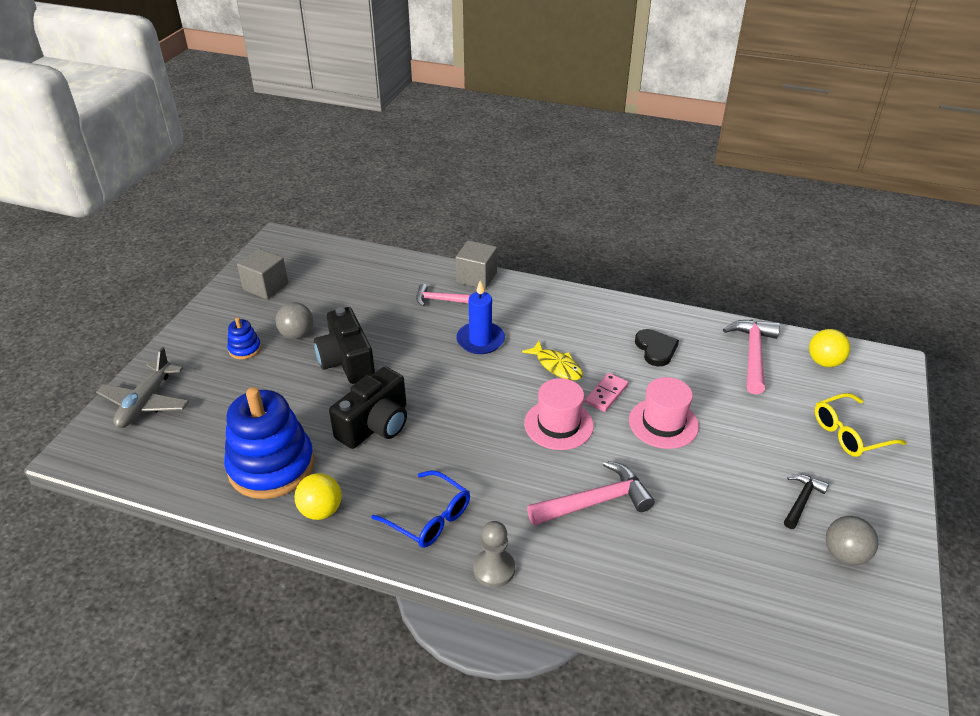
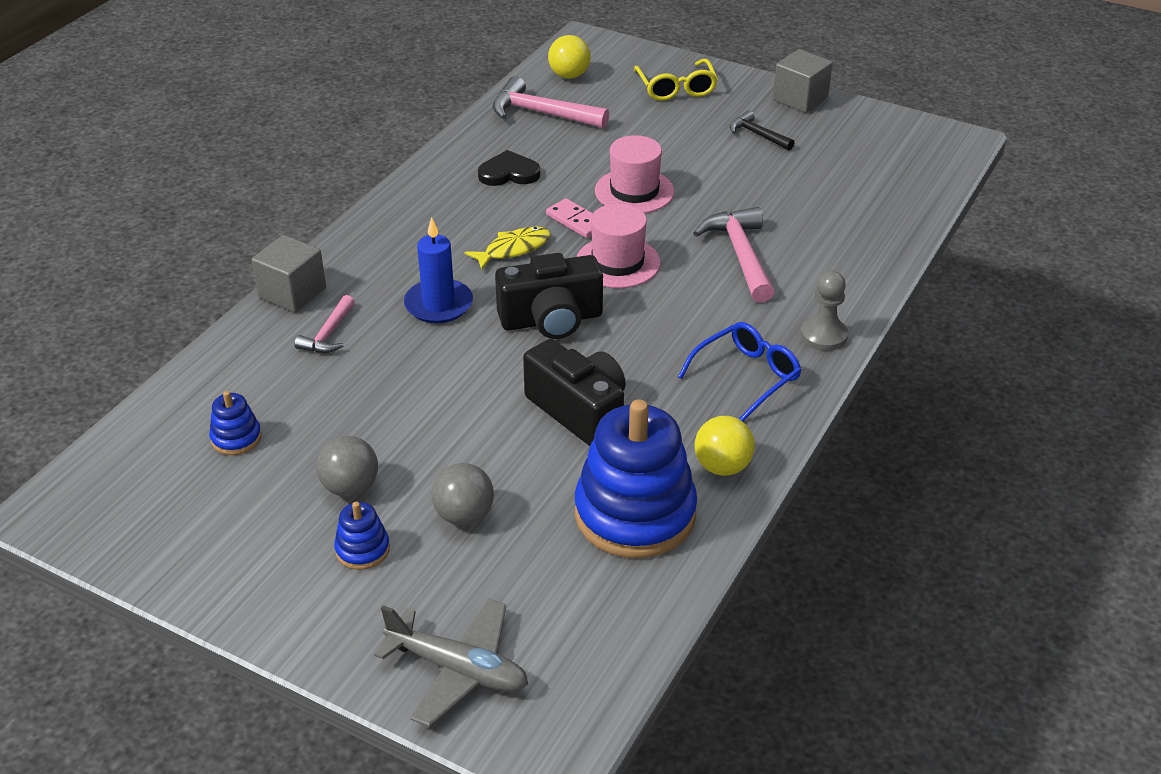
camera: 80 degrees left, 0 degrees up
grey cube [237,248,288,299] -> grey cube moved to [773,49,833,113]
black camera [314,307,375,384] -> black camera moved to [495,253,603,339]
grey ball [826,516,878,565] -> grey ball moved to [431,463,494,525]
none -> blue stacking toy [209,391,262,455]

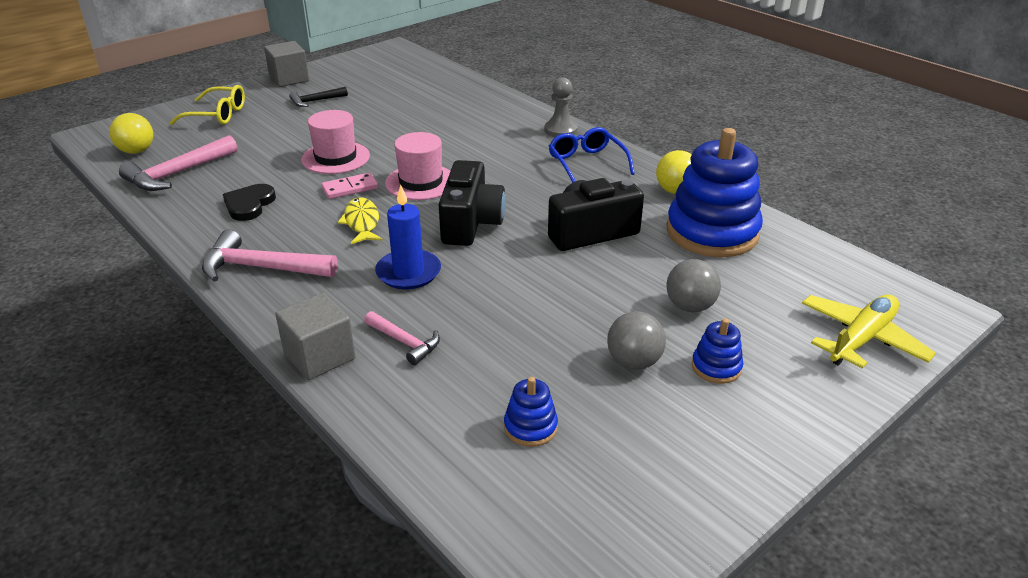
camera: 70 degrees left, 5 degrees down
grey plane [374,598,528,727] -> yellow plane [802,294,936,369]
pink hammer [693,207,775,303] -> pink hammer moved to [202,230,338,282]

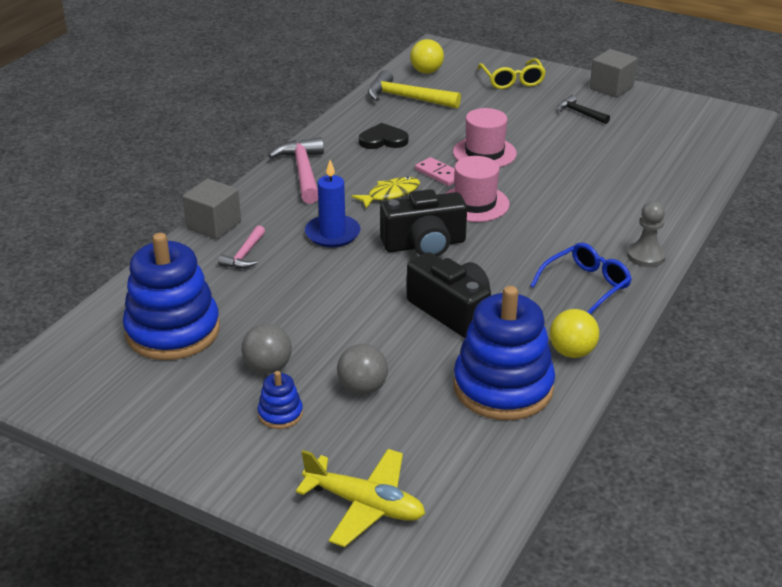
camera: 70 degrees right, 0 degrees up
pink hammer [119,135,237,191] -> yellow hammer [368,70,461,108]
blue stacking toy [504,377,558,447] -> blue stacking toy [123,233,220,360], size x2.29

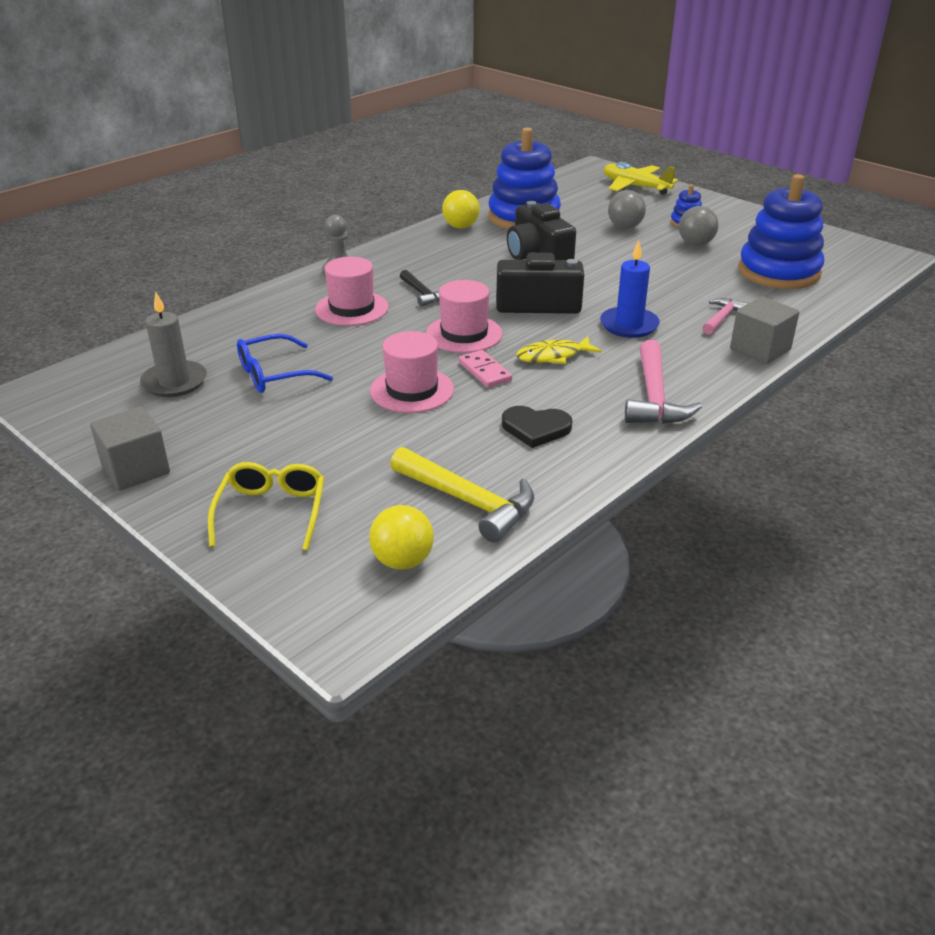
camera: 165 degrees left, 0 degrees up
blue glasses [530,243,632,314] -> blue glasses moved to [237,334,333,393]
black hammer [557,95,610,124] -> black hammer moved to [400,270,440,307]
none -> grey candle [140,292,207,397]
none -> pink hat [315,257,389,326]

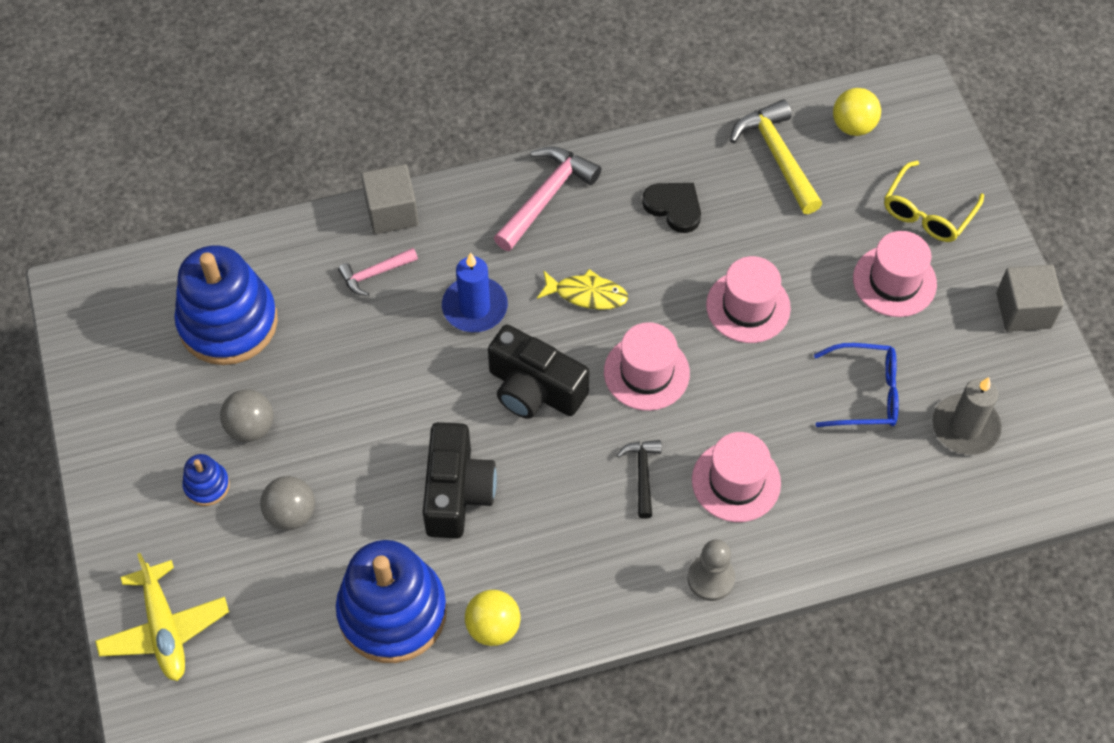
camera: 150 degrees left, 25 degrees up
pink domino [458,350,512,388] -> none
none -> pink hat [853,231,937,317]

